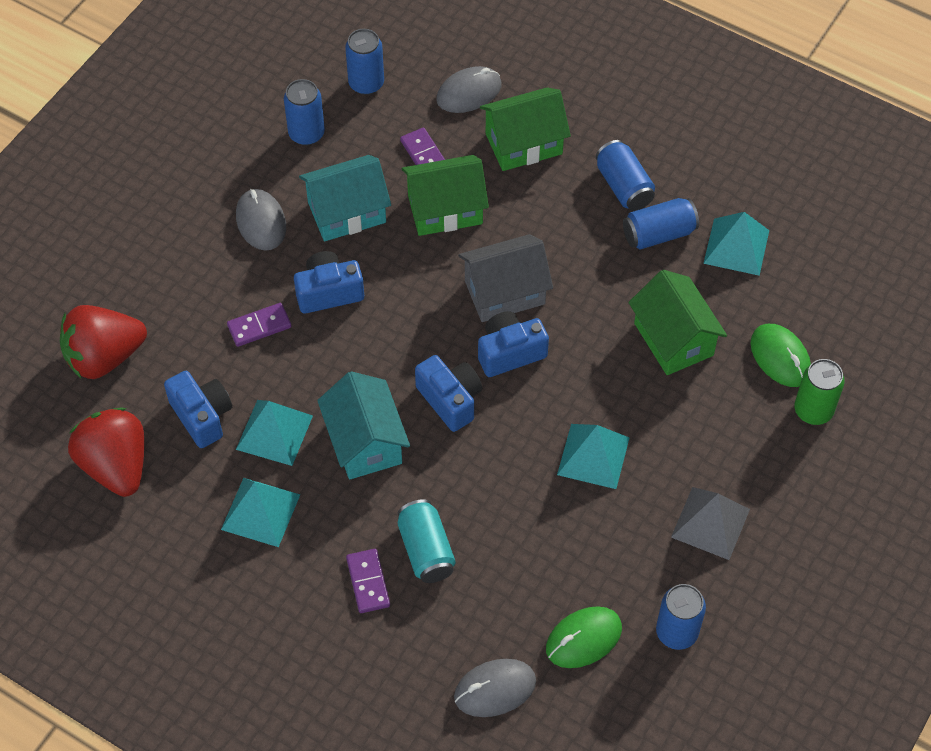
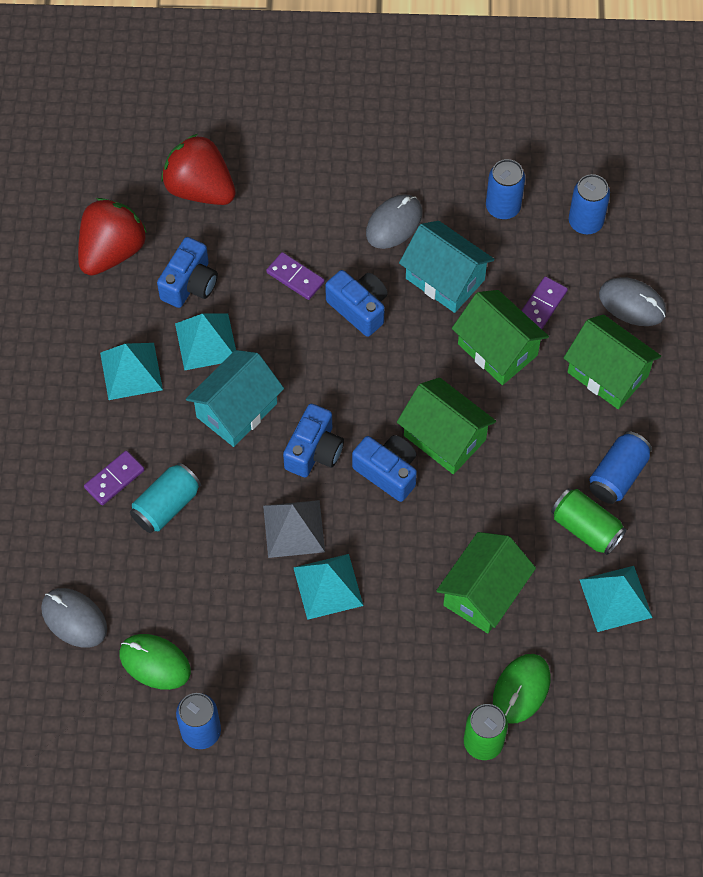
camera: 60 degrees right, 5 degrees up
grey house [458,234,553,322] -> green house [397,378,496,474]
blue can [623,198,699,250] -> green can [551,488,626,555]
grey pyramid [671,487,750,560] -> grey pyramid moved to [263,500,325,558]

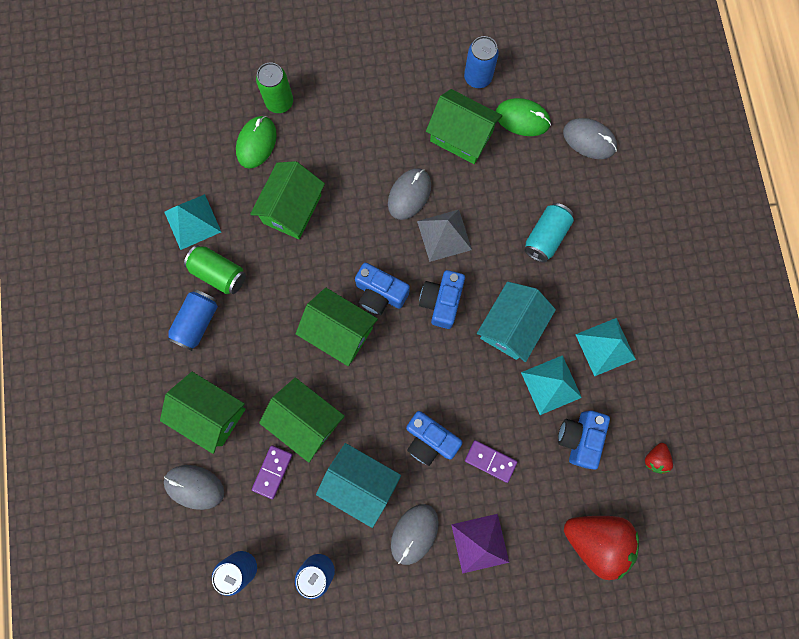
camera: 170 degrees right, 15 degrees up
red strawberry [78,198,147,276] -> red strawberry [645,443,673,474], size x0.45
purple domino [84,450,145,505] -> none
turquoise pyramid [293,554,363,620] -> grey mouse [388,168,431,220]
none -> green house [426,89,502,164]
none -> purple pyramid [451,514,509,574]

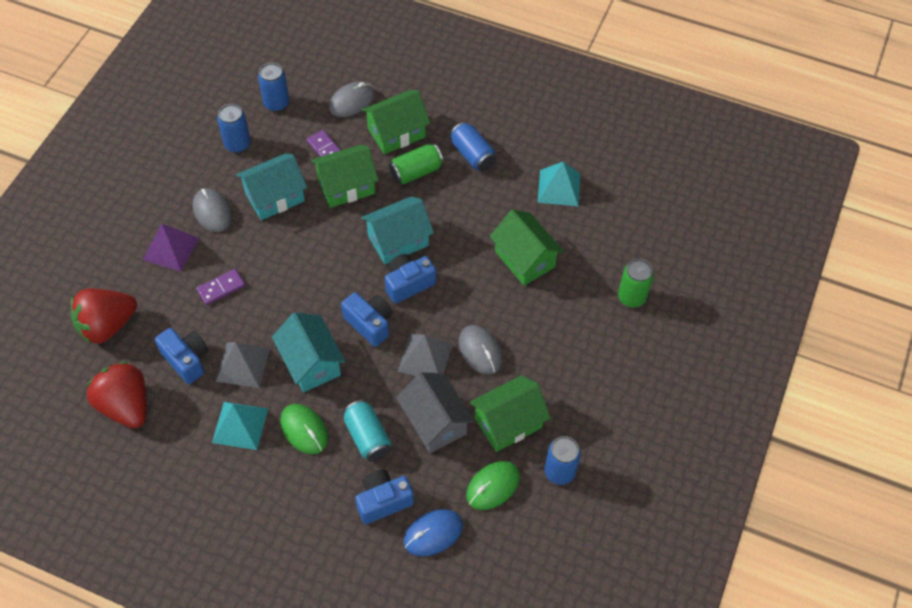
camera: 120 degrees right, 20 degrees down
green can [184,245,246,294] -> green can moved to [389,144,444,184]
green mouse [236,116,277,169] -> green mouse moved to [280,404,328,454]
green house [296,288,378,366] -> turquoise house [361,196,434,264]
blue camera [406,411,463,466] -> blue camera moved to [355,469,414,524]
turquoise pyramid [521,355,582,415] -> grey pyramid [215,342,270,388]
grey mouse [563,118,617,159] -> blue mouse [404,509,463,556]
red strawberry [645,443,673,474] -> red strawberry [87,362,146,428], size x2.25
none -> grey house [396,372,474,453]

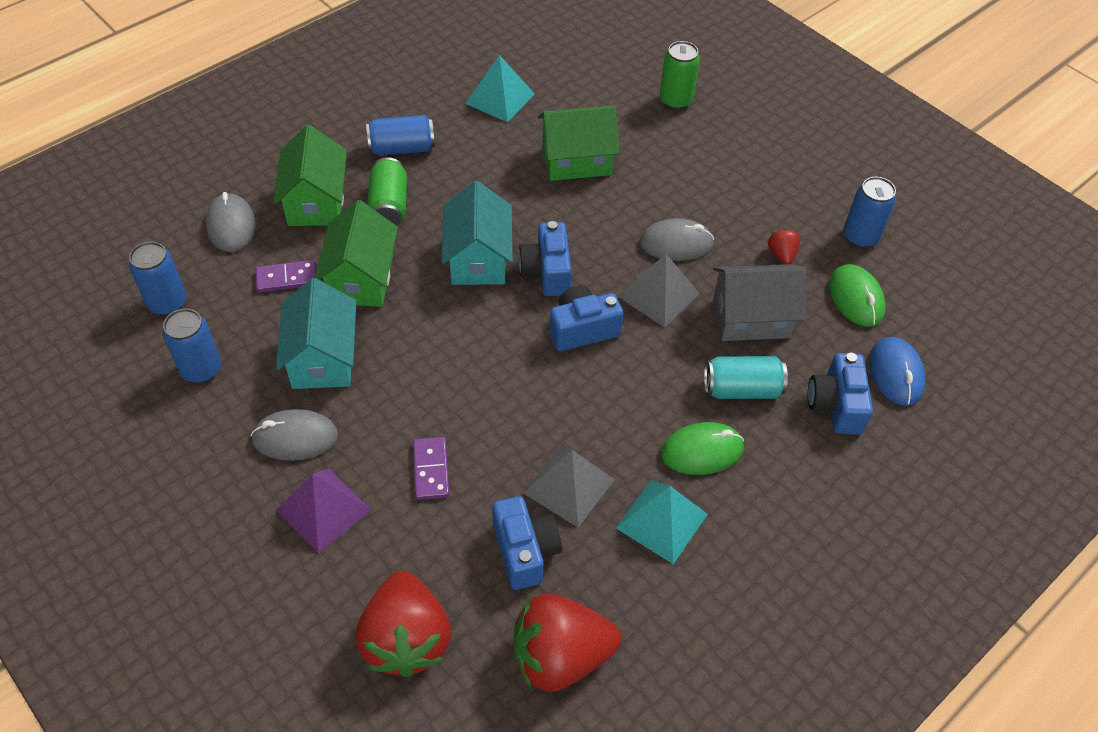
camera: 65 degrees left, 5 degrees down
blue camera [155,328,209,384] -> blue camera turned 90 degrees clockwise [492,496,562,590]
turquoise house [272,312,346,392] -> none
green house [470,375,551,452] -> red strawberry [768,228,800,264]

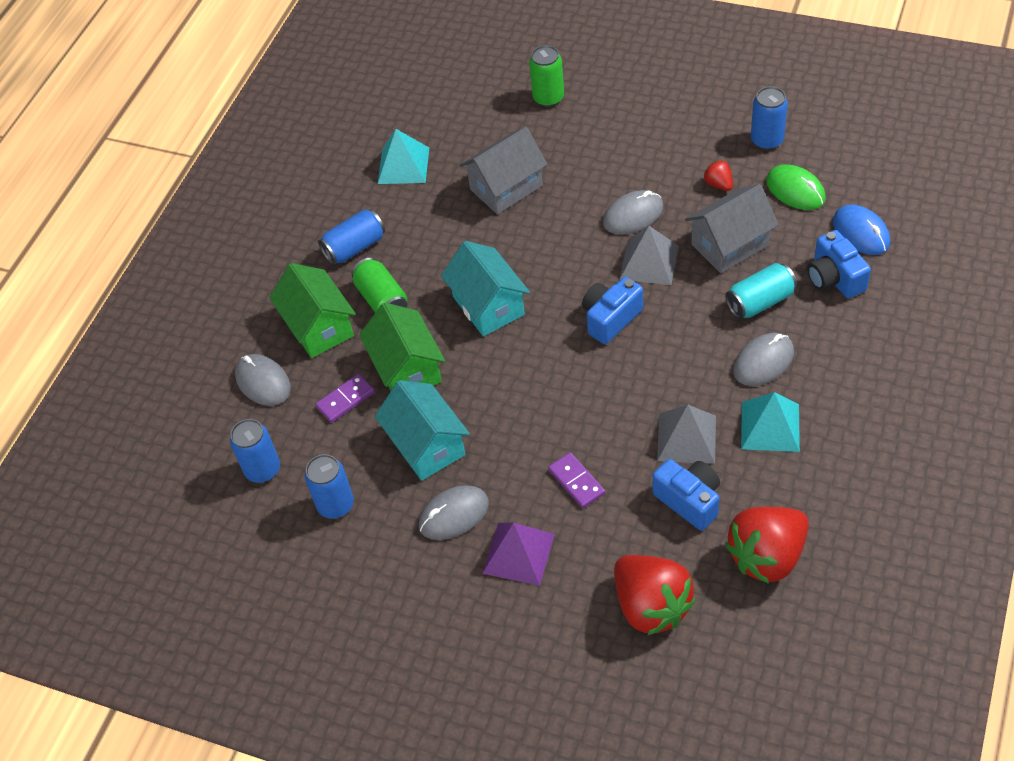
camera: 20 degrees left, 0 degrees up
blue camera [518,221,572,296] -> none
green house [538,105,619,181] -> grey house [460,127,548,214]
green mouse [661,422,744,475] -> grey mouse [733,333,794,386]

